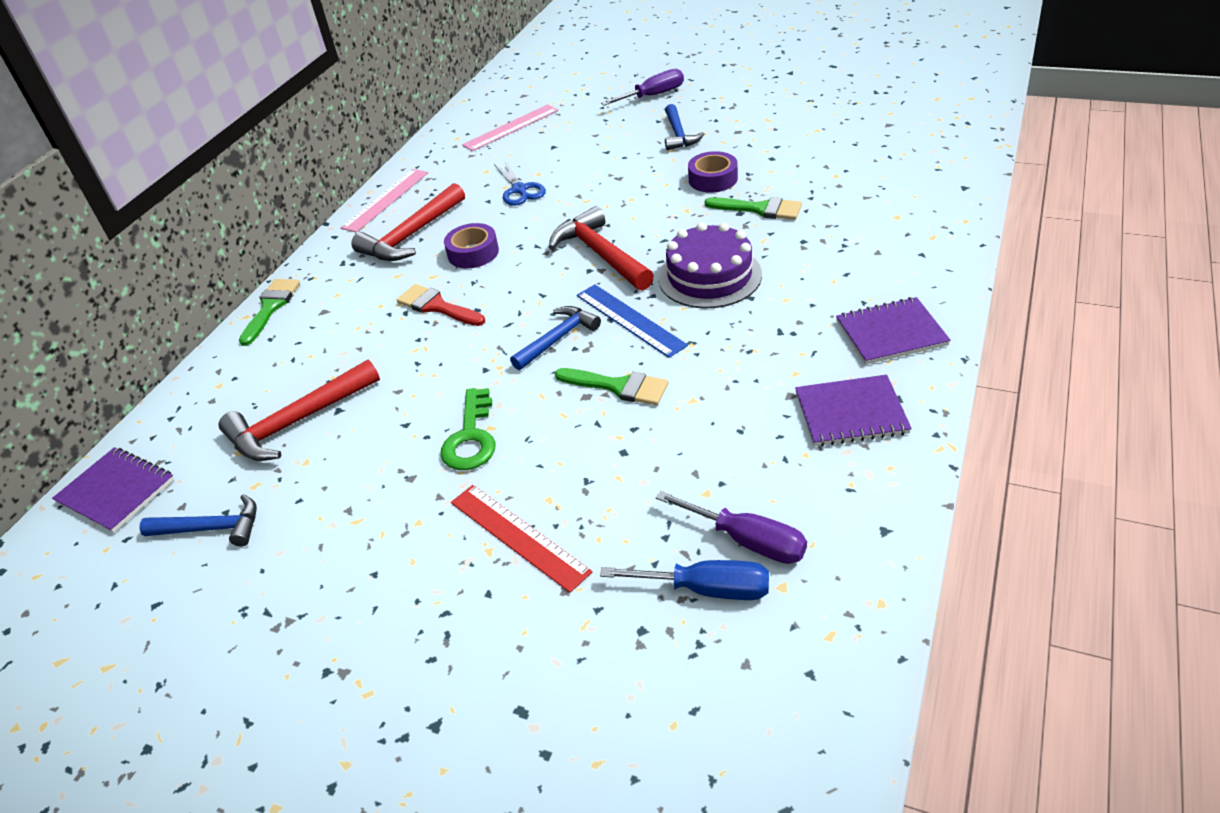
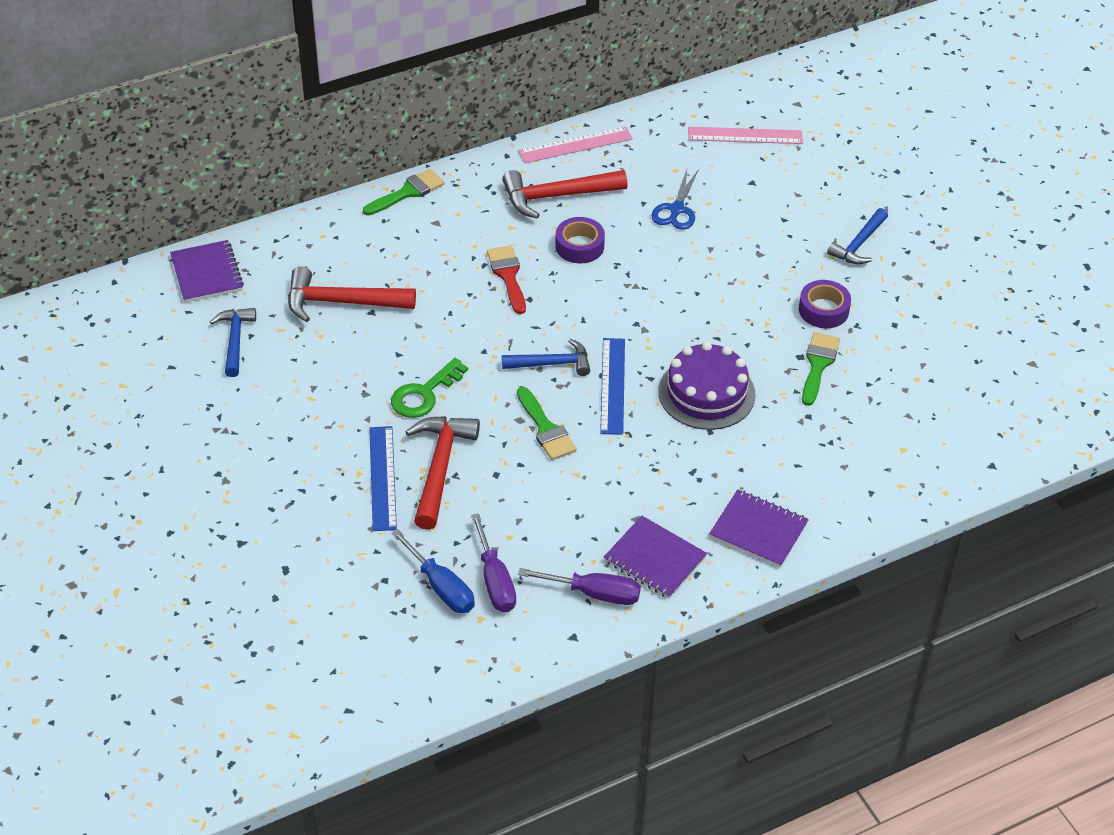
camera: 35 degrees right, 5 degrees up
blue hammer [140,494,257,547] -> blue hammer turned 135 degrees counterclockwise [210,308,256,377]
red ruler [451,485,592,593] -> blue ruler [369,426,397,531]
red hammer [549,206,654,291] -> red hammer moved to [405,416,480,530]
purple screwdriver [601,69,684,105] -> purple screwdriver moved to [518,568,641,605]
green brush [705,197,802,220] -> green brush turned 135 degrees counterclockwise [802,332,840,406]

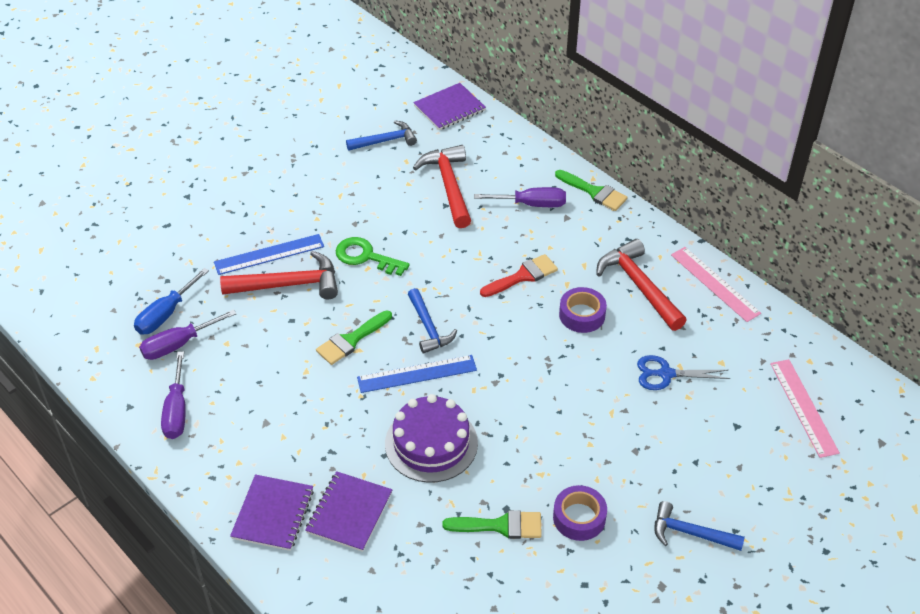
camera: 75 degrees right, 0 degrees up
purple notebook [604,516,707,599] -> purple notebook moved to [305,471,392,552]
none -> purple screwdriver [474,187,566,207]

